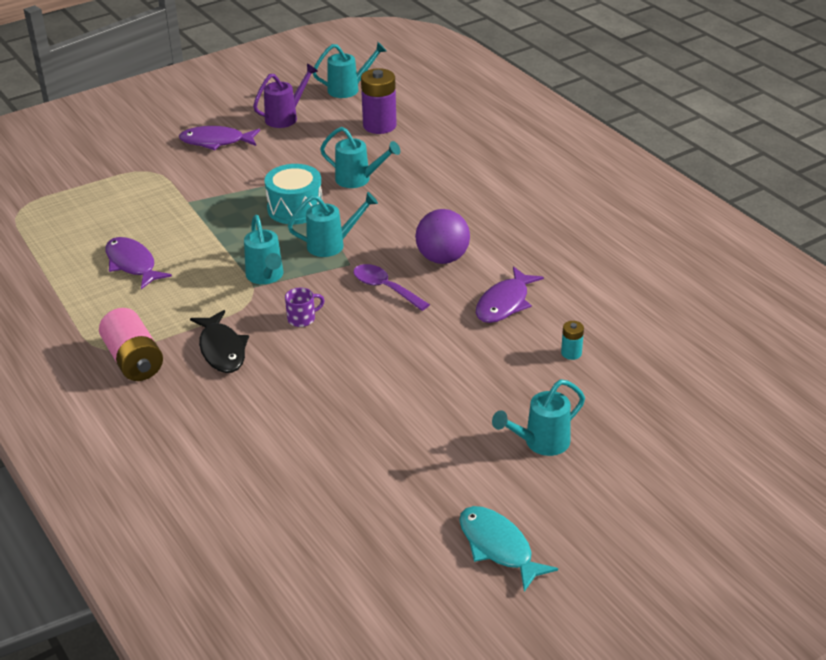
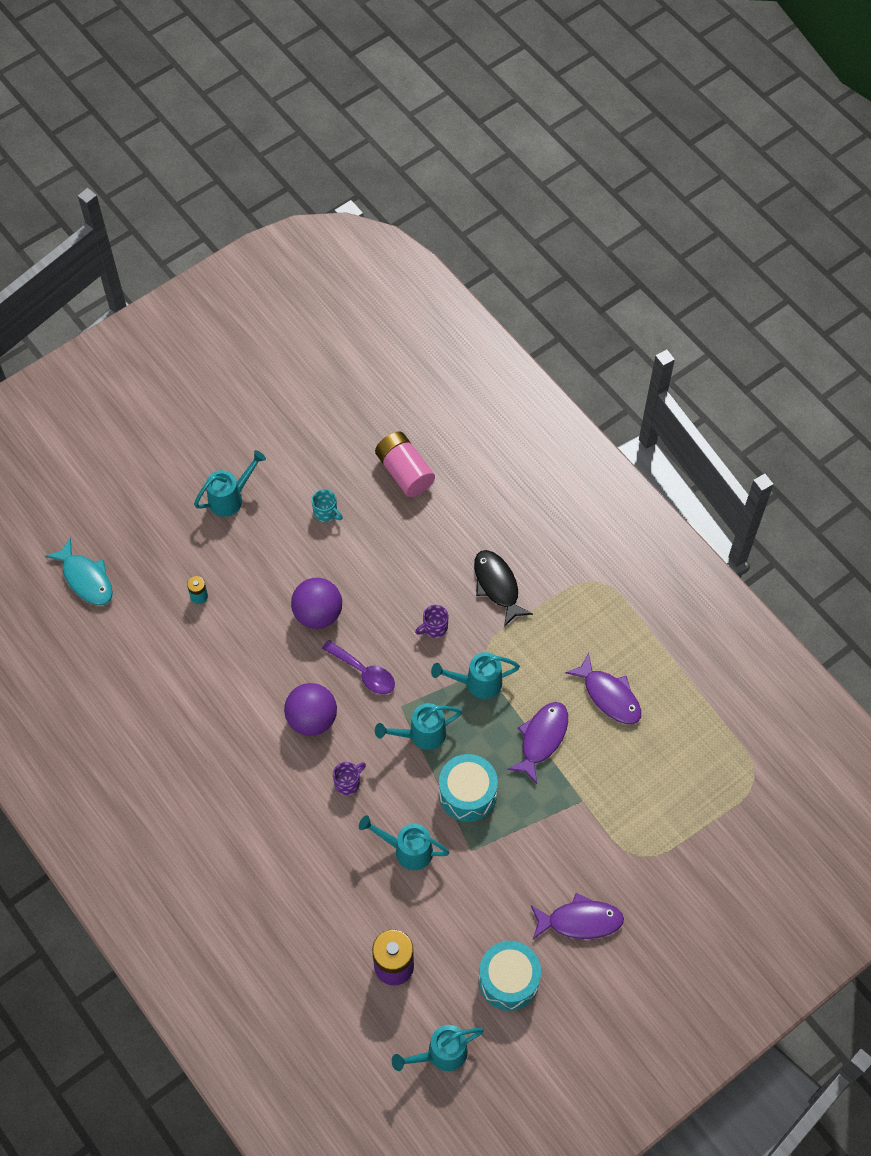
camera: 175 degrees right, 25 degrees up
pink battery [99,308,163,381] -> pink battery moved to [375,431,435,497]
turquoise watering can [244,215,284,284] -> turquoise watering can turned 75 degrees counterclockwise [431,652,520,699]
purple watering can [253,64,318,128] -> turquoise drum [479,941,541,1011]
turquoise fish [459,506,558,592] -> turquoise fish moved to [45,537,113,605]
purple fish [476,266,544,323] -> purple fish moved to [507,702,568,784]
none -> purple ball [291,578,342,629]
none -> turquoise mug [312,489,343,522]
none -> purple mug [333,762,366,795]

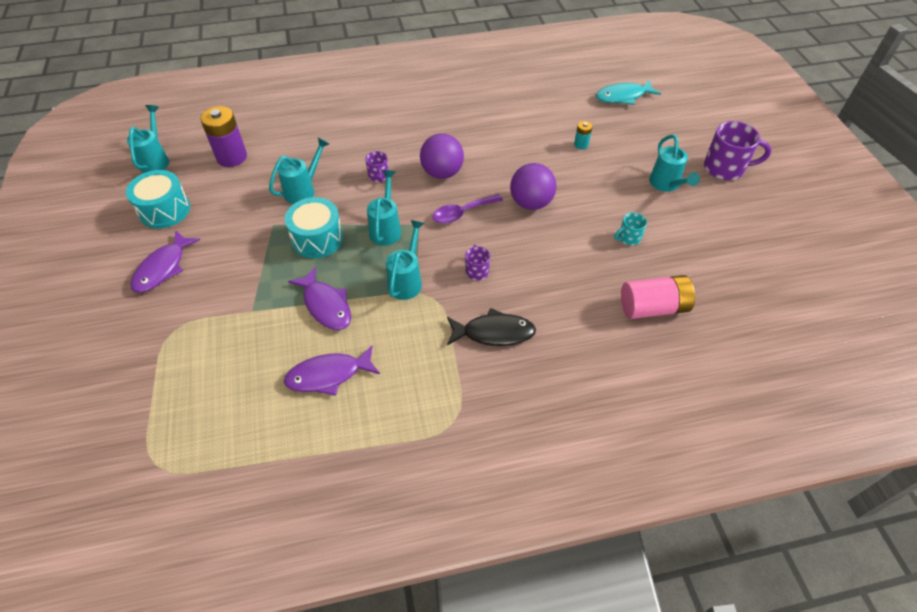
camera: 115 degrees right, 10 degrees down
none -> purple mug [704,121,772,180]

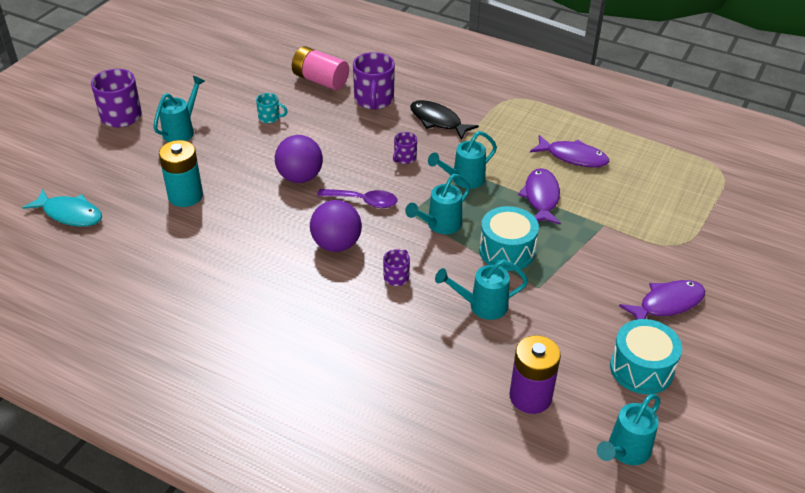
camera: 140 degrees left, 10 degrees down
turquoise battery [574,121,592,149] -> turquoise battery [159,140,203,207], size x2.06
none -> purple mug [353,52,395,110]

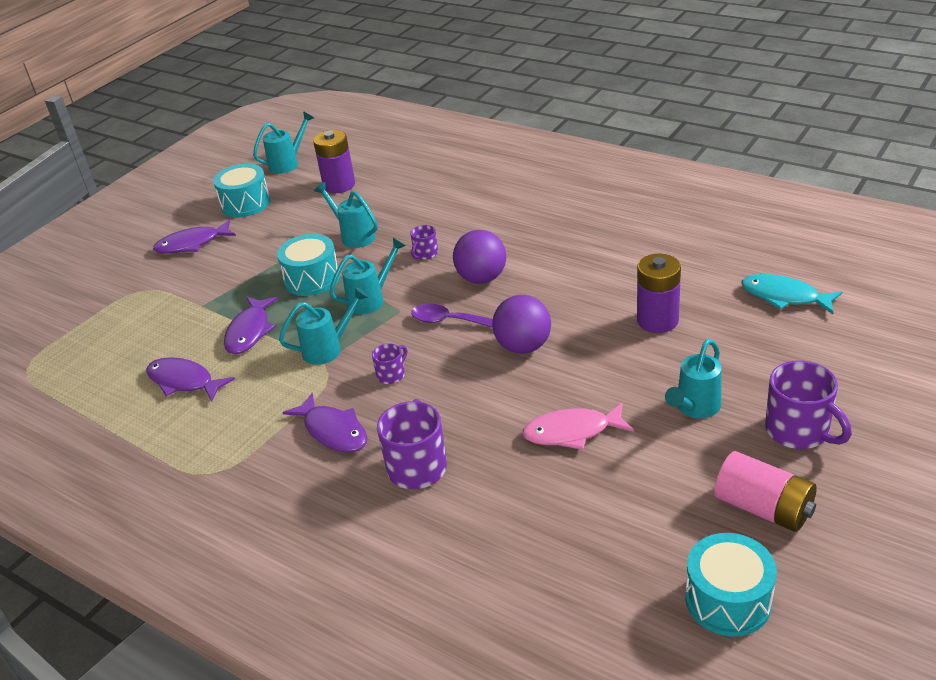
camera: 170 degrees left, 5 degrees down
turquoise battery [159,140,203,207] -> purple battery [637,254,681,333]
turquoise mug [256,93,288,123] -> pink fish [522,402,634,450]
pink battery [292,46,349,90] -> pink battery moved to [714,451,817,532]
black fish [410,100,479,140] -> purple fish [283,392,367,453]
turquoise watering can [435,259,528,320] -> turquoise watering can turned 135 degrees counterclockwise [314,182,378,248]
none -> turquoise drum [685,533,777,637]

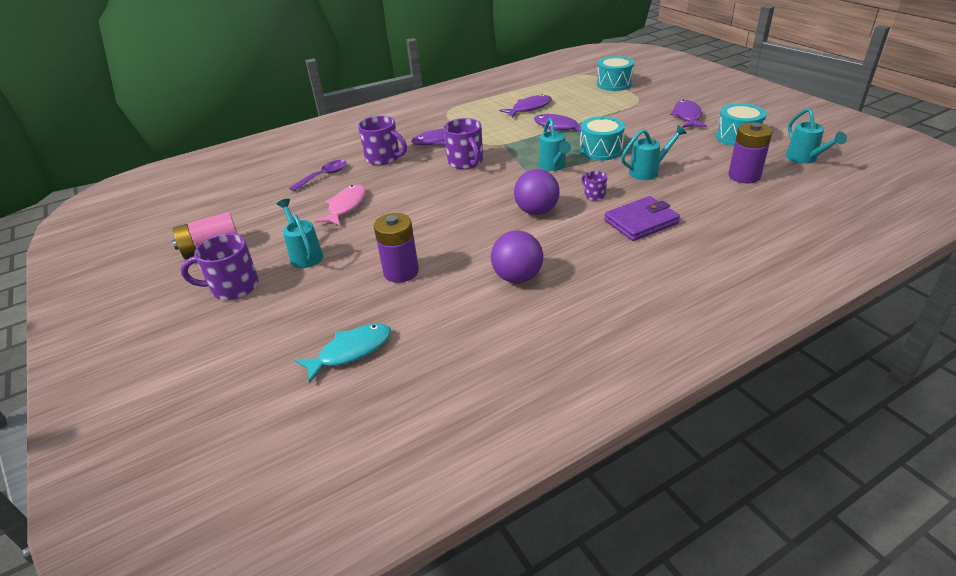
camera: 115 degrees right, 0 degrees up
turquoise watering can [279,287,369,365] -> none
purple mug [372,343,407,384] -> purple mug [443,118,483,169], size x1.91
purple spoon [411,304,493,328] -> purple spoon moved to [289,160,347,192]
purple ball [492,295,551,354] -> purple ball moved to [491,231,543,283]
turquoise drum [685,533,777,637] -> turquoise drum moved to [597,56,634,91]
none -> purple wallet [604,196,680,241]

